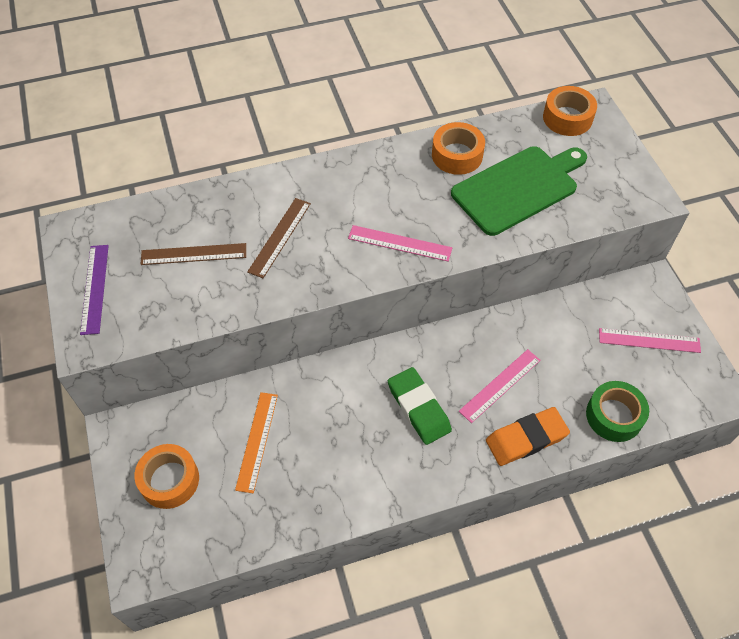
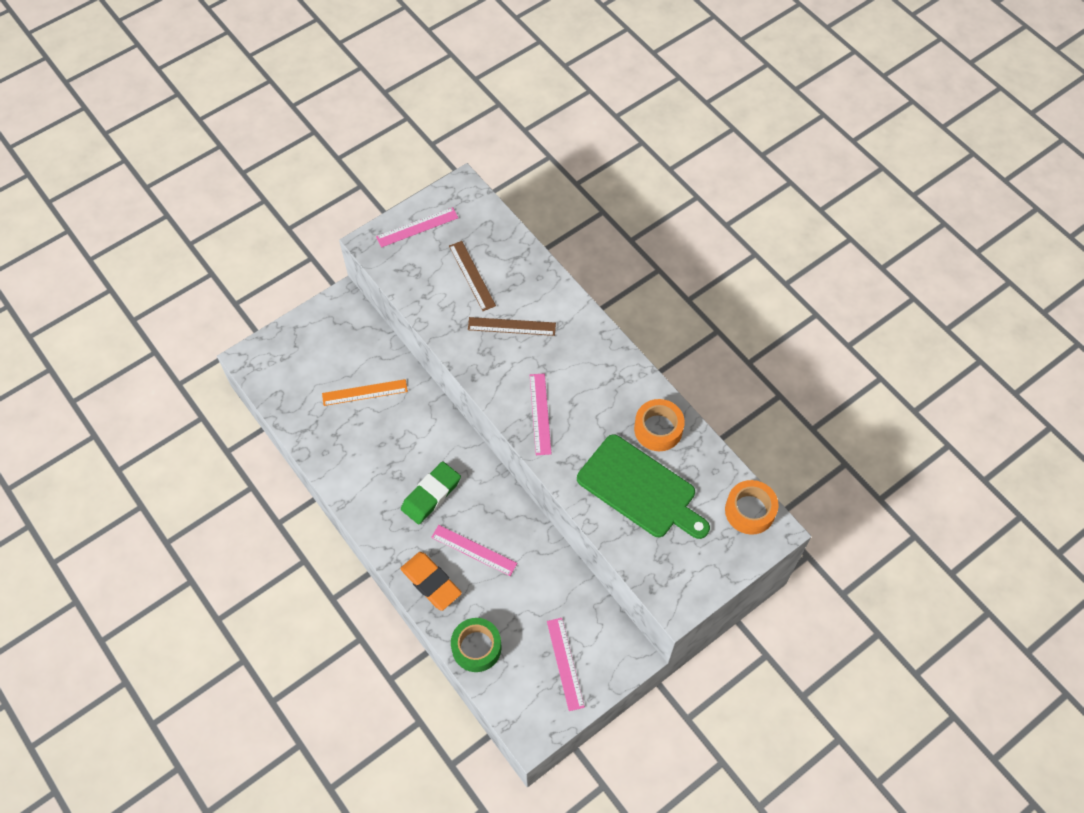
camera: 70 degrees right, 5 degrees up
purple ruler [80,245,109,335] -> pink ruler [376,207,458,248]
orange tape [134,444,199,509] -> none

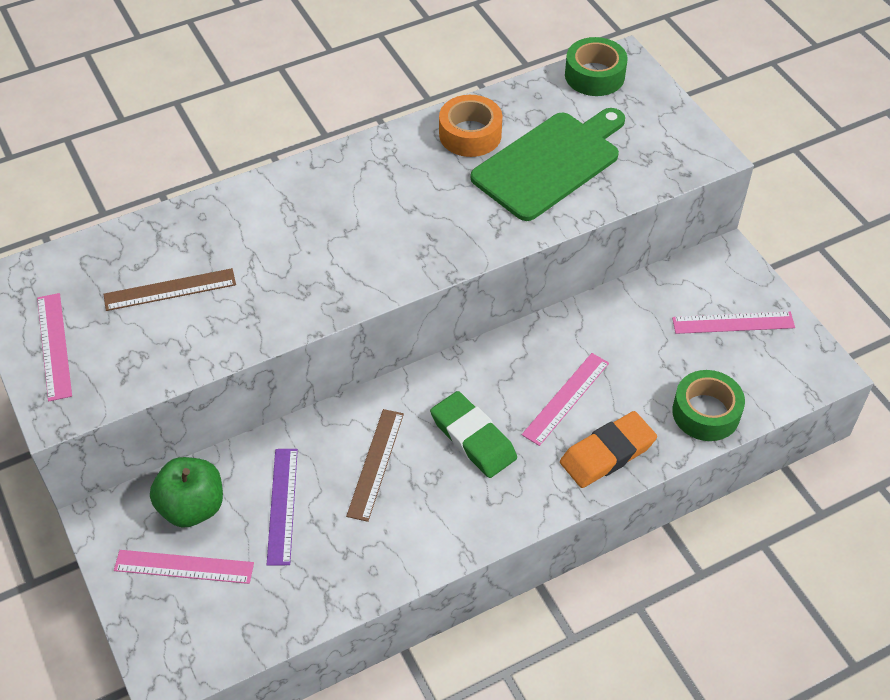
camera: 80 degrees left, 10 degrees down
orange ruler [322,379,408,406] -> purple ruler [267,449,298,566]
brown ruler [468,317,556,336] -> brown ruler moved to [346,409,404,522]
pink ruler [530,373,551,455] -> pink ruler moved to [114,550,254,584]
orange tape [725,480,779,535] -> green tape [565,37,628,96]
none -> green apple [150,457,223,528]

